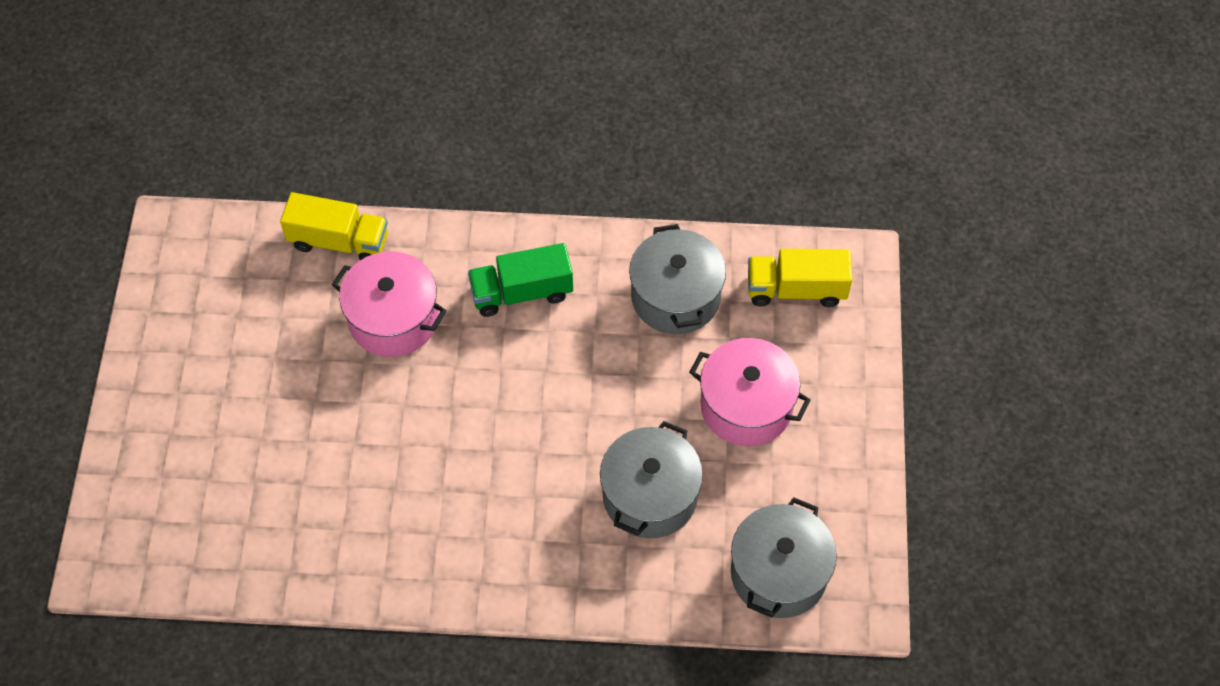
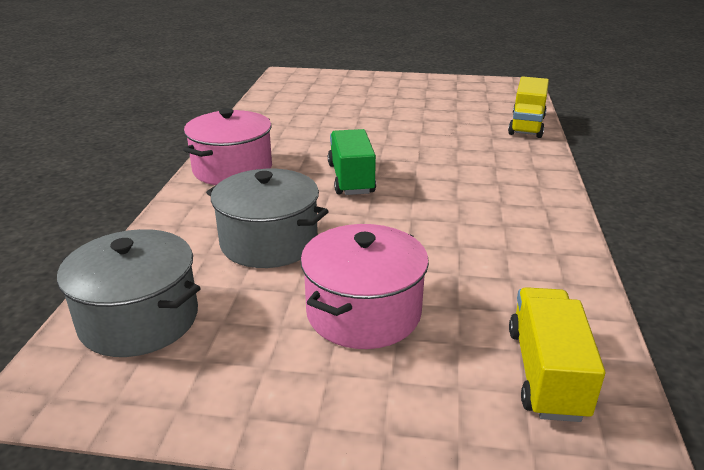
camera: 95 degrees right, 30 degrees down
pink pot [332,251,447,357] -> pink pot moved to [183,108,272,185]
green truck [468,243,573,317] -> green truck moved to [328,129,376,195]
grey pot [629,224,726,334] -> none

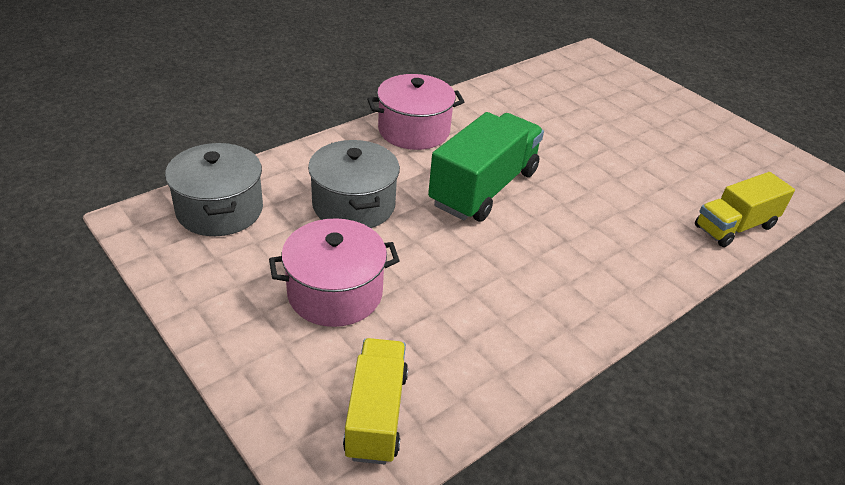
camera: 40 degrees right, 10 degrees up
green truck [328,129,376,195] -> green truck [428,112,544,221], size x1.53
yellow truck [509,287,605,422] -> yellow truck turned 45 degrees counterclockwise [343,338,408,465]

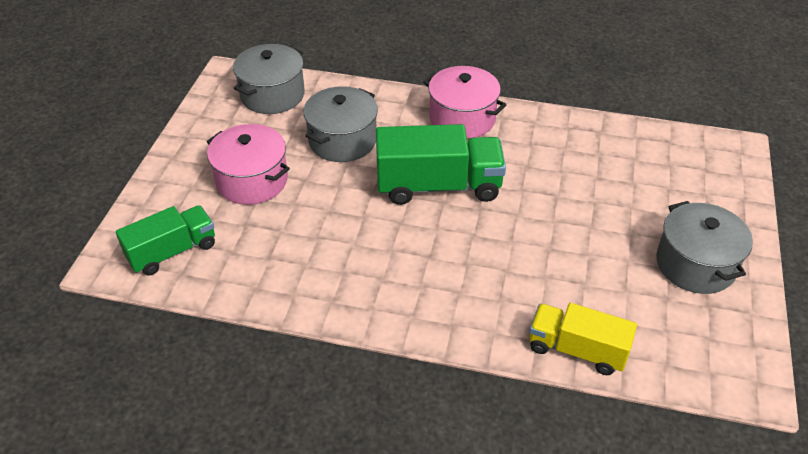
camera: 55 degrees right, 5 degrees up
yellow truck [343,338,408,465] -> green truck [116,205,215,275]
none -> grey pot [656,201,753,294]

